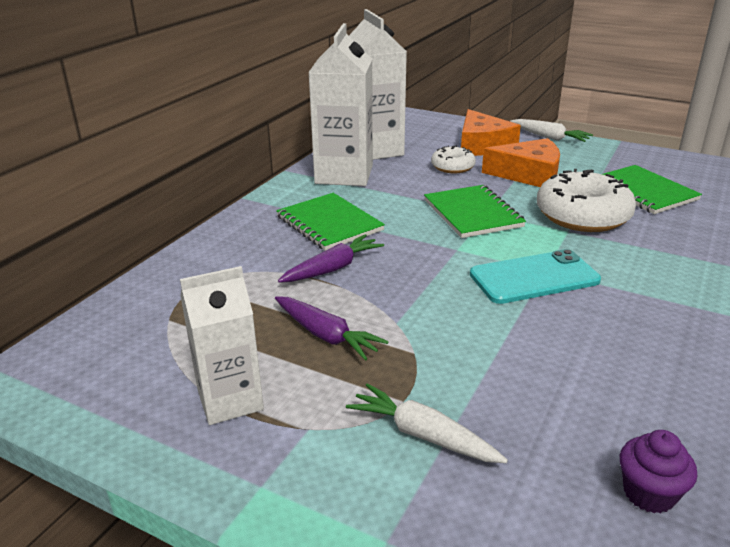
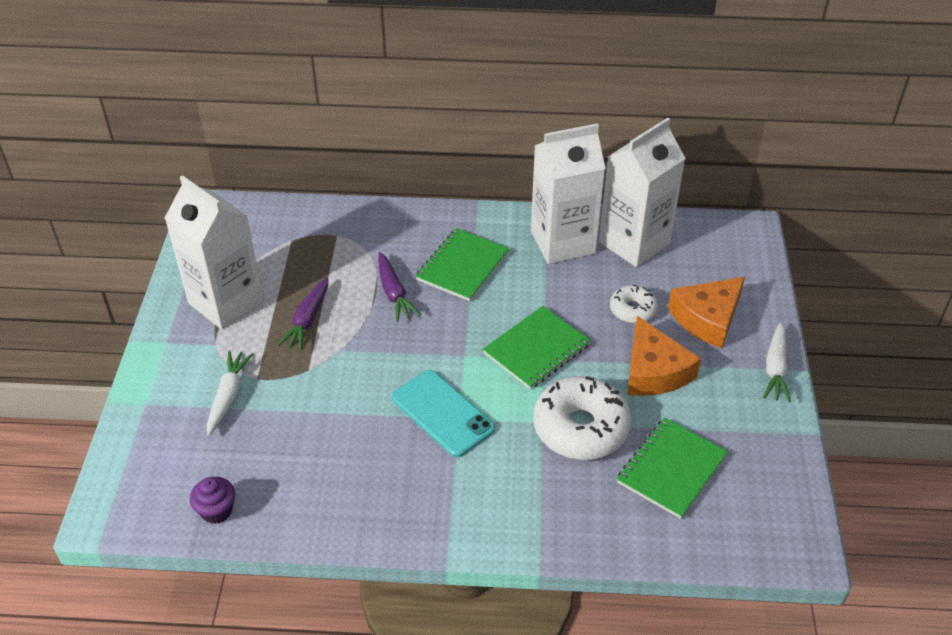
camera: 65 degrees right, 15 degrees up
white carton [180,266,264,425] -> white carton [165,175,264,330], size x1.57
purple carrot [278,234,384,283] -> purple carrot turned 45 degrees clockwise [378,252,421,322]

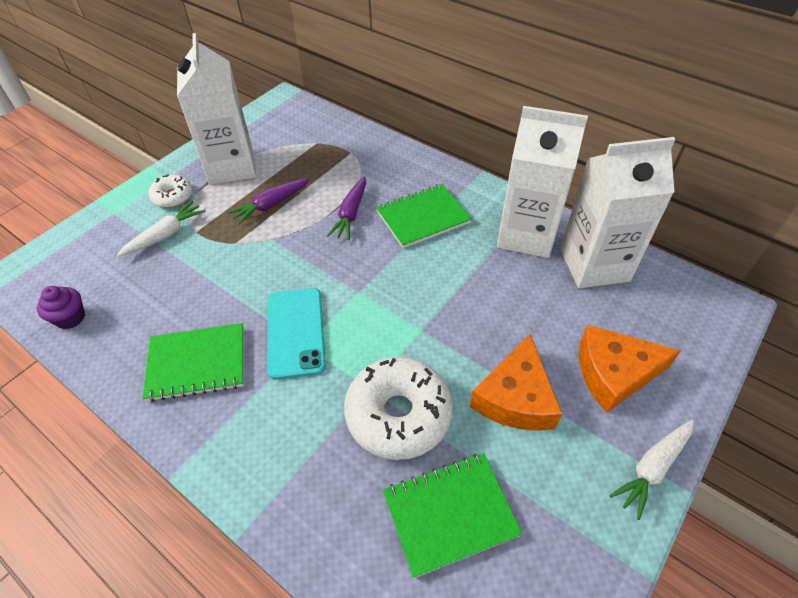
camera: 35 degrees right, 5 degrees up
green notebook [483,306,591,389] -> green notebook moved to [143,323,244,402]
white donut [610,285,658,324] -> white donut moved to [149,174,193,208]

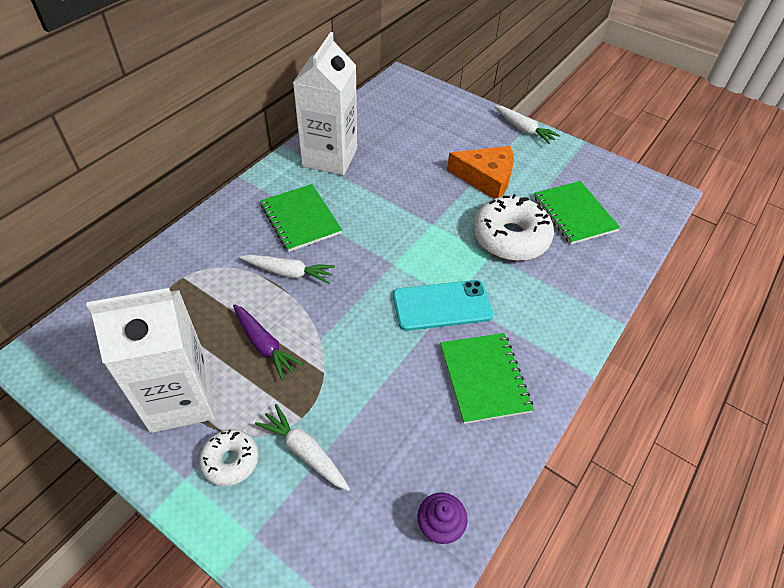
camera: 95 degrees left, 0 degrees up
purple carrot [327,176,366,240] -> white carrot [240,254,335,284]
white carton [560,137,675,288] -> none
orange cheese [579,325,681,413] -> none

